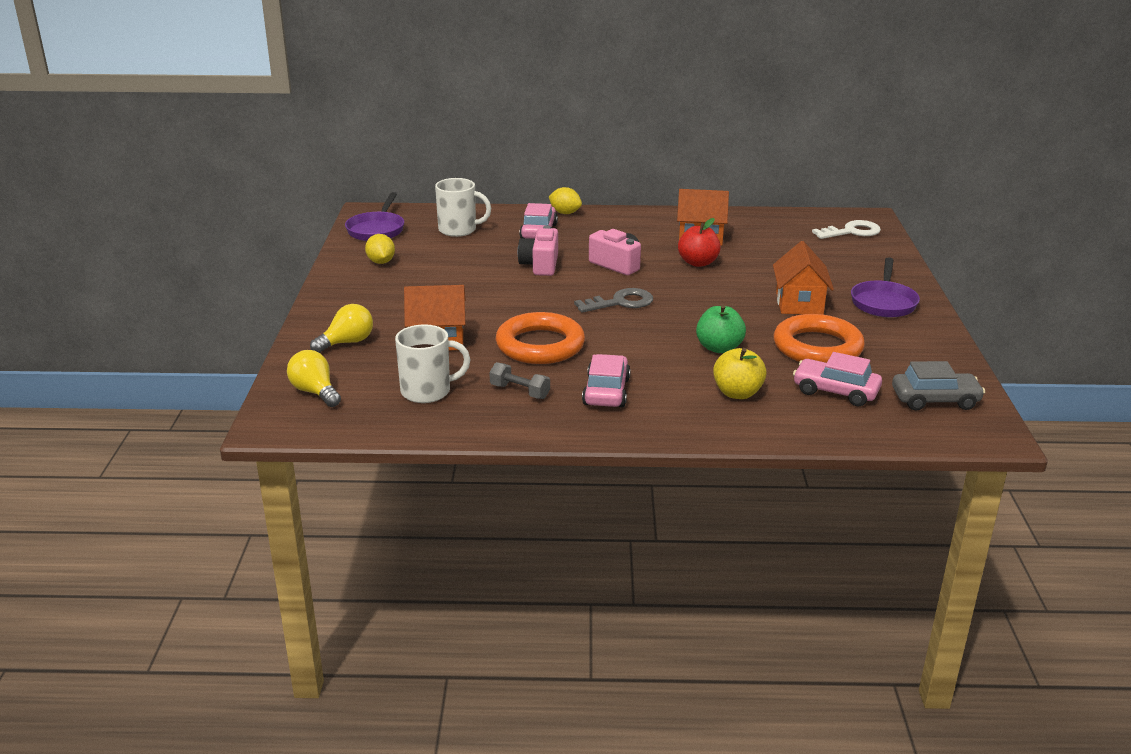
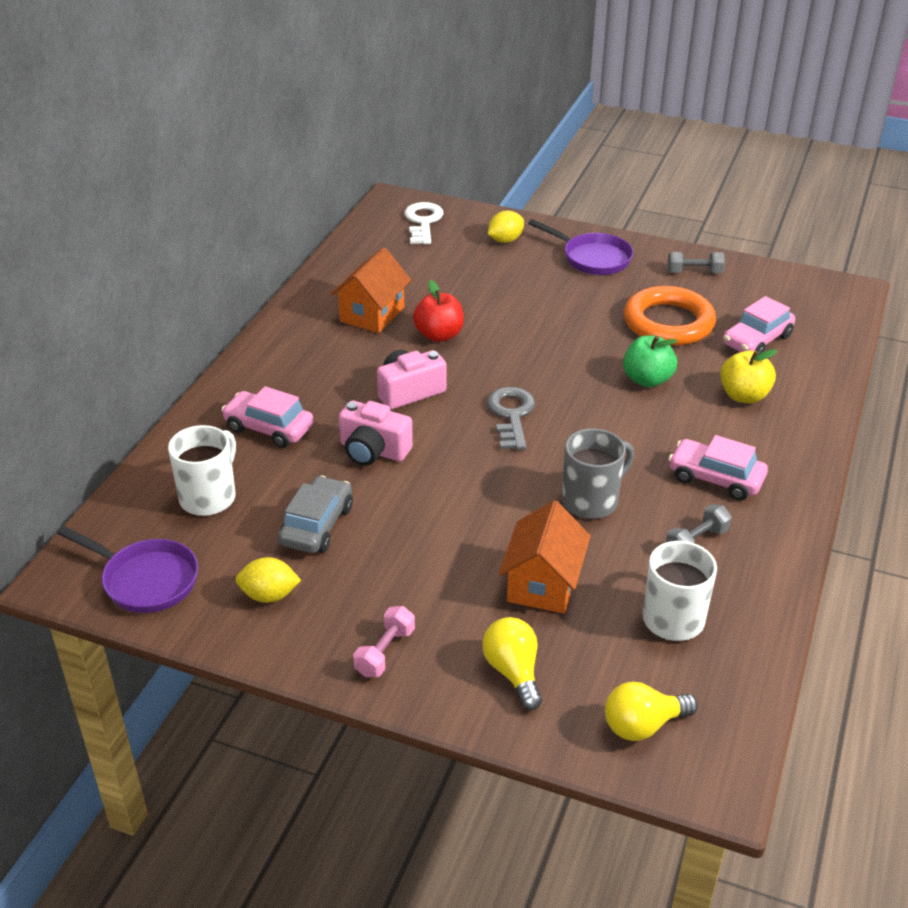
camera: 70 degrees left, 10 degrees up
orange ring [496,312,585,364] -> grey mug [562,428,634,519]
yellow lemon [549,187,582,214] -> yellow lemon moved to [488,211,524,243]
orange house [773,241,834,315] -> none
grey car [892,361,985,410] -> grey car moved to [278,476,353,553]
none -> pink dumbbell [353,606,415,677]
none -> grey dumbbell [668,252,725,273]

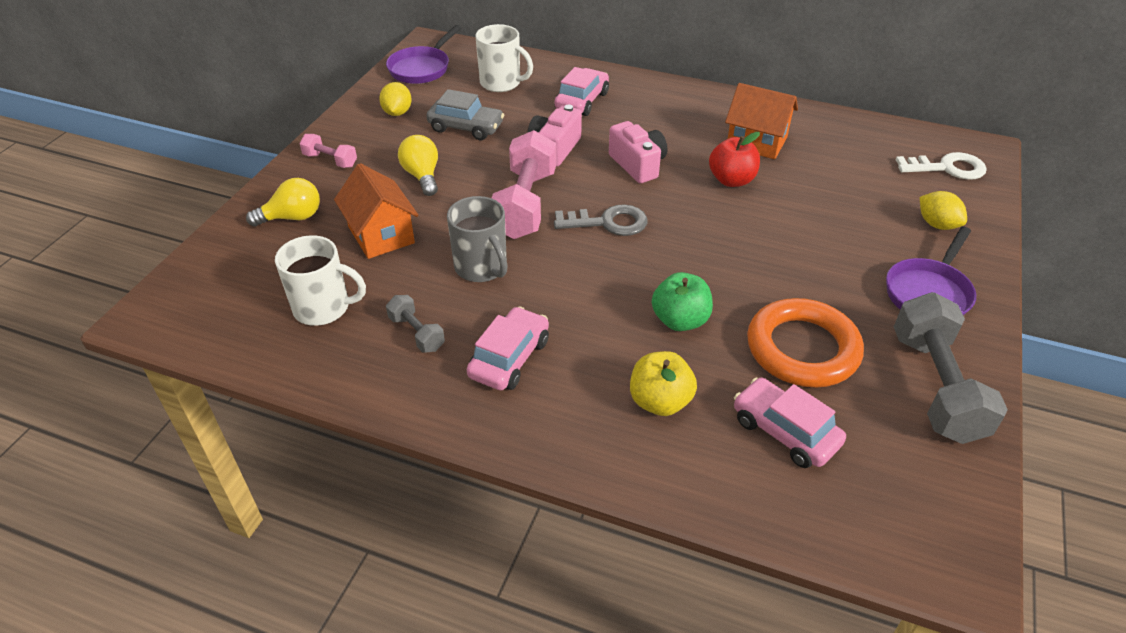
camera: 90 degrees right, 5 degrees up
orange house [499,501,591,614] -> orange house turned 45 degrees clockwise [334,163,419,259]
yellow light bulb [605,682,698,741] -> yellow light bulb moved to [398,135,438,196]
grey dumbbell [668,252,725,273] -> grey dumbbell [894,292,1008,444], size x2.03
none -> pink dumbbell [492,130,556,239]

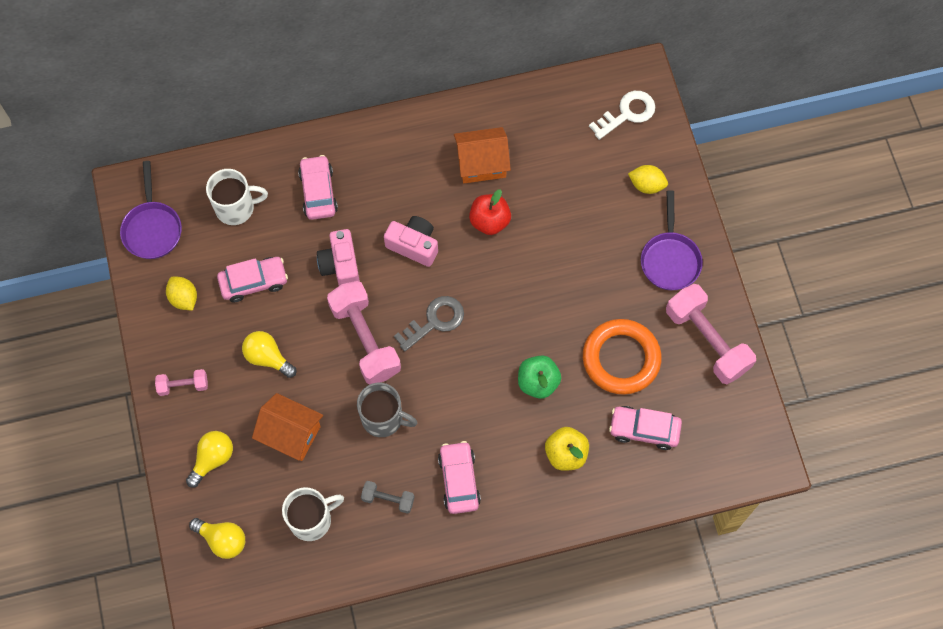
camera: 35 degrees left, 25 degrees up
grey car [426,89,504,140] -> pink car [217,257,288,302]
grey dumbbell [894,292,1008,444] -> pink dumbbell [666,284,756,384]
none -> yellow light bulb [189,518,245,559]

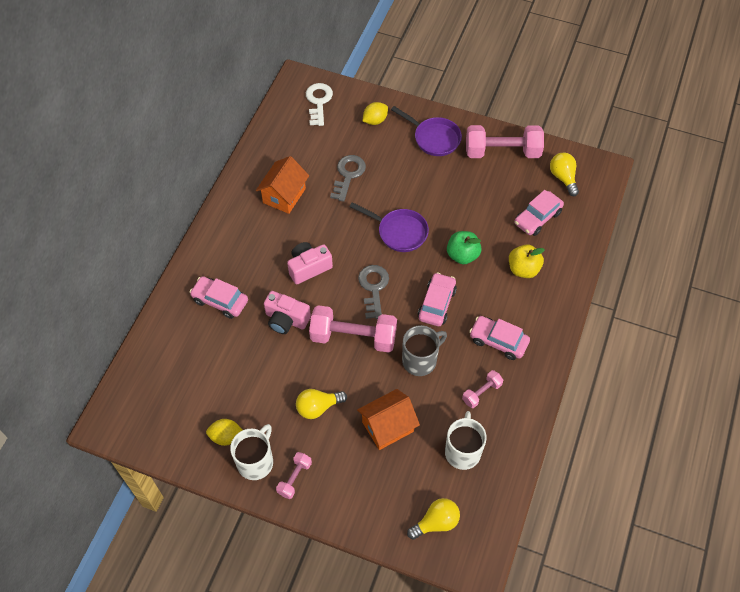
camera: 55 degrees left, 10 degrees down
purple pan [120,161,182,259] -> purple pan moved to [350,202,429,252]
yellow light bulb [186,431,233,488] -> yellow light bulb moved to [550,152,579,196]
white mug [206,169,268,225] -> white mug moved to [230,424,273,480]
pink car [217,257,288,302] -> pink car moved to [418,272,457,326]
grey dumbbell [361,481,415,514] -> pink dumbbell [462,370,503,408]
red apple [469,189,511,235] -> none
orange ring [583,319,662,395] -> none
none -> grey key [330,155,366,202]

